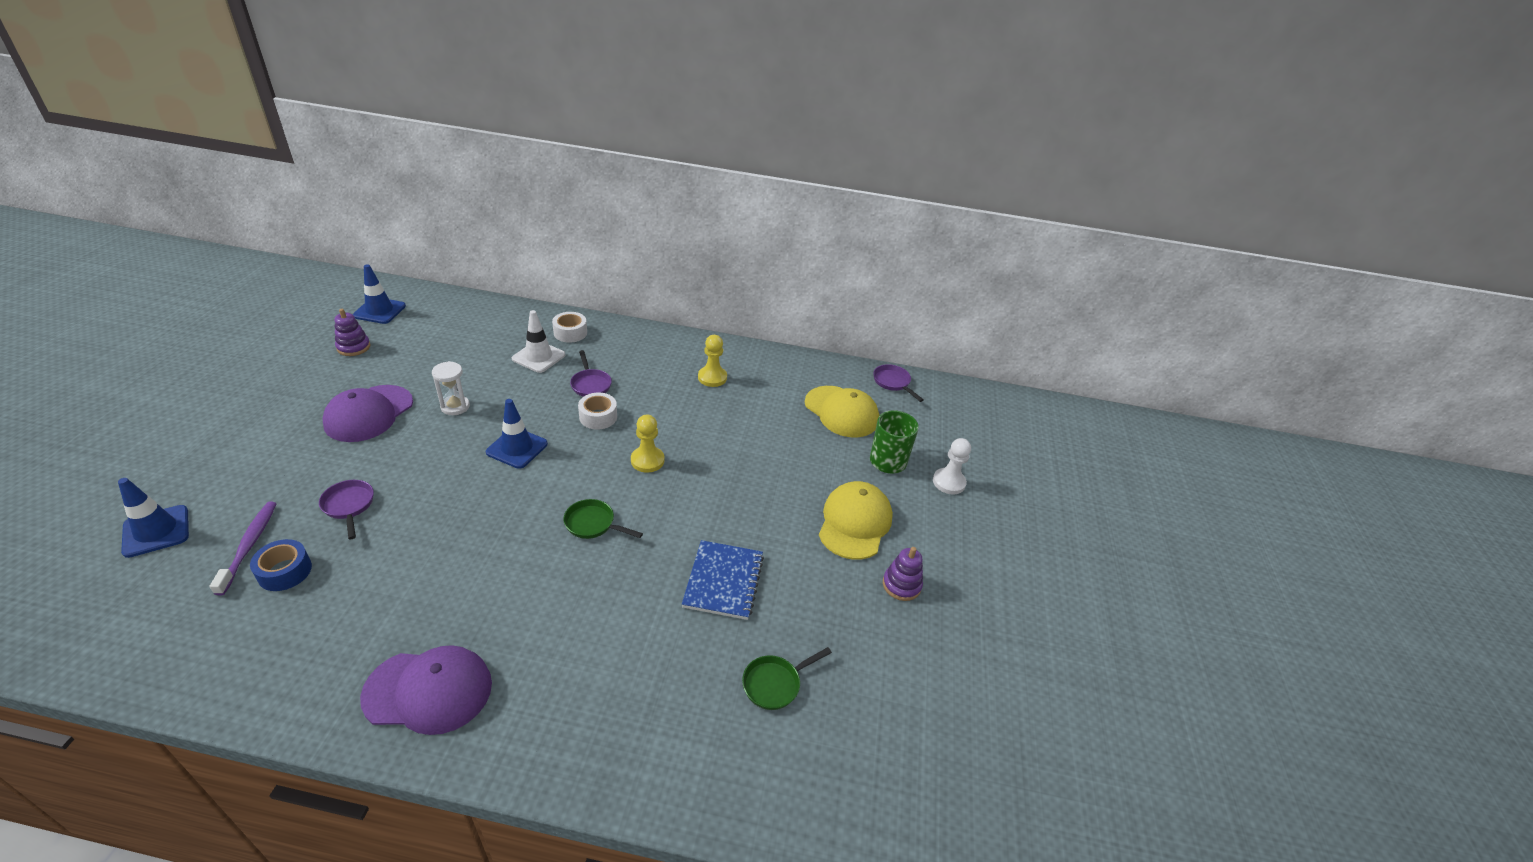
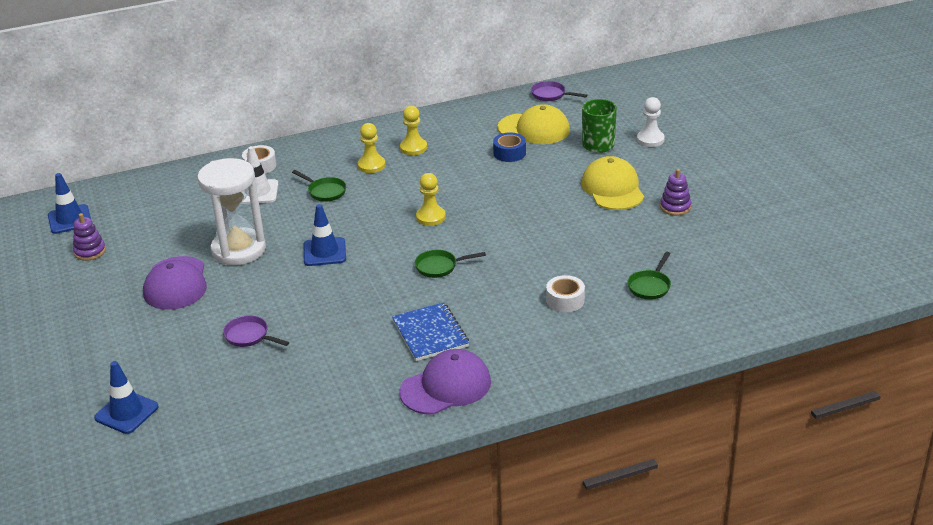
camera: 25 degrees left, 5 degrees down
purple toothbrush [209,502,277,595] -> none
blue tape [250,539,312,591] -> blue tape moved to [493,132,526,162]
white hourglass [432,361,470,415] -> white hourglass [197,158,266,266], size x2.08
purple pan [570,350,612,397] -> green pan [292,170,346,202]
white tape [578,392,617,430] -> white tape moved to [546,275,585,312]
blue notebook [682,540,764,620] -> blue notebook moved to [392,302,469,361]
none -> yellow pawn [358,123,386,173]

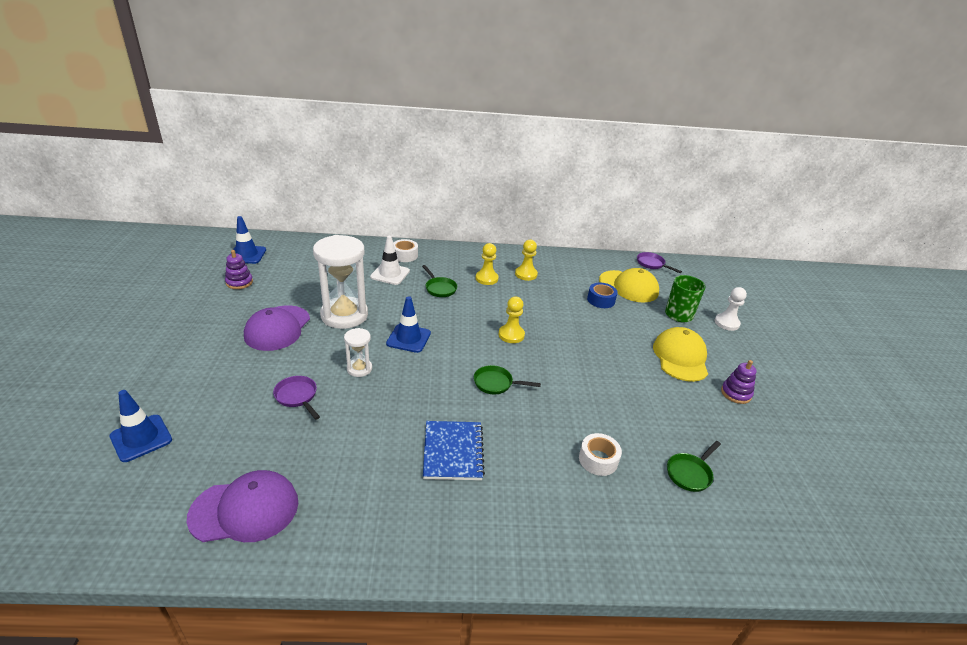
camera: 15 degrees right, 0 degrees up
purple cap [399,349,491,415] -> purple cap moved to [187,470,298,542]
none -> white hourglass [344,328,372,377]

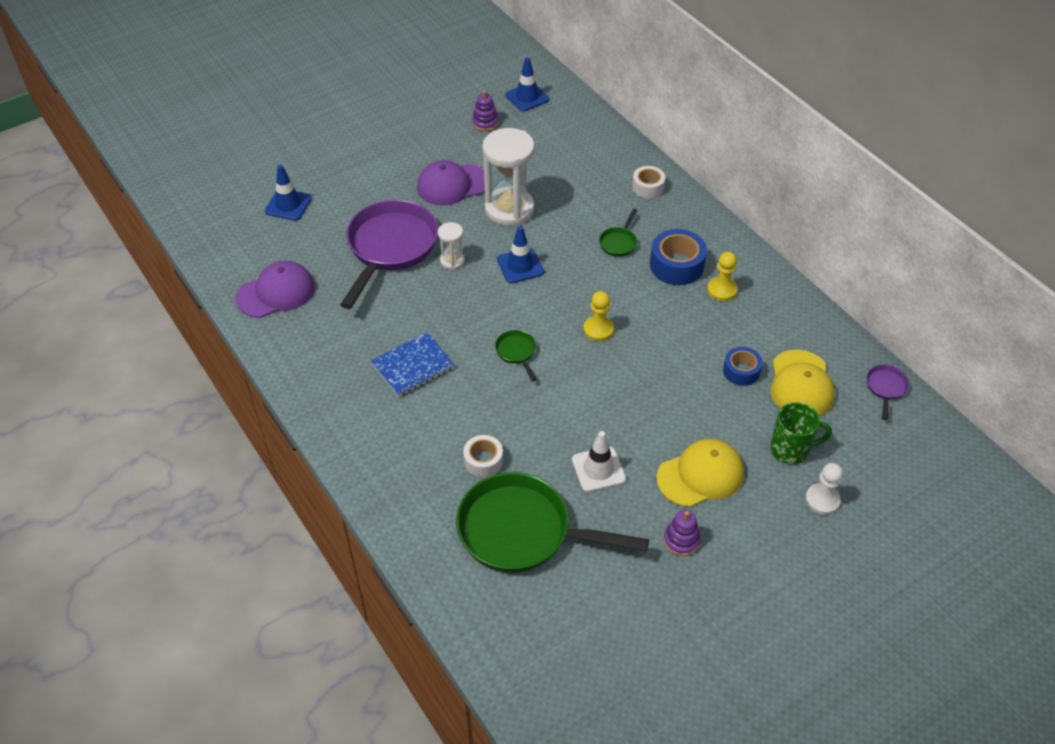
camera: 60 degrees right, 15 degrees up
purple cap [187,470,298,542] -> purple cap turned 75 degrees counterclockwise [235,261,315,318]
purple pan [273,376,320,420] -> purple pan [340,200,438,309], size x2.41
white traffic cone [370,236,410,285] -> white traffic cone moved to [572,431,626,492]
yellow pawn [476,243,499,285] -> blue tape [650,229,707,285]
green pan [667,441,721,492] -> green pan [456,472,649,573], size x2.41

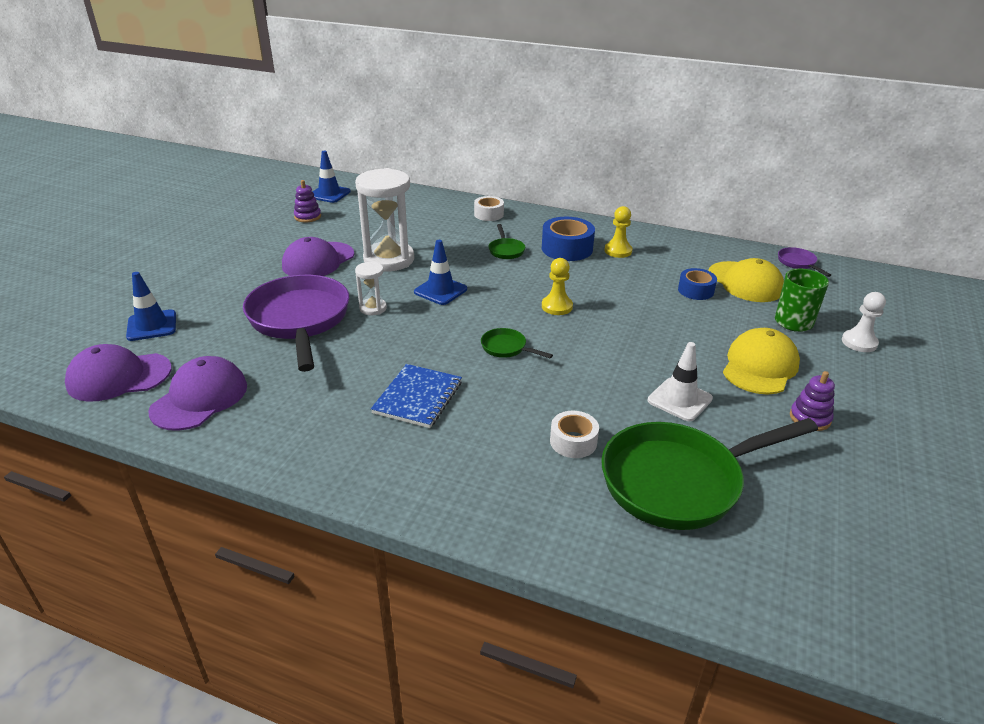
camera: 35 degrees left, 15 degrees down
none -> purple cap [65,344,172,402]

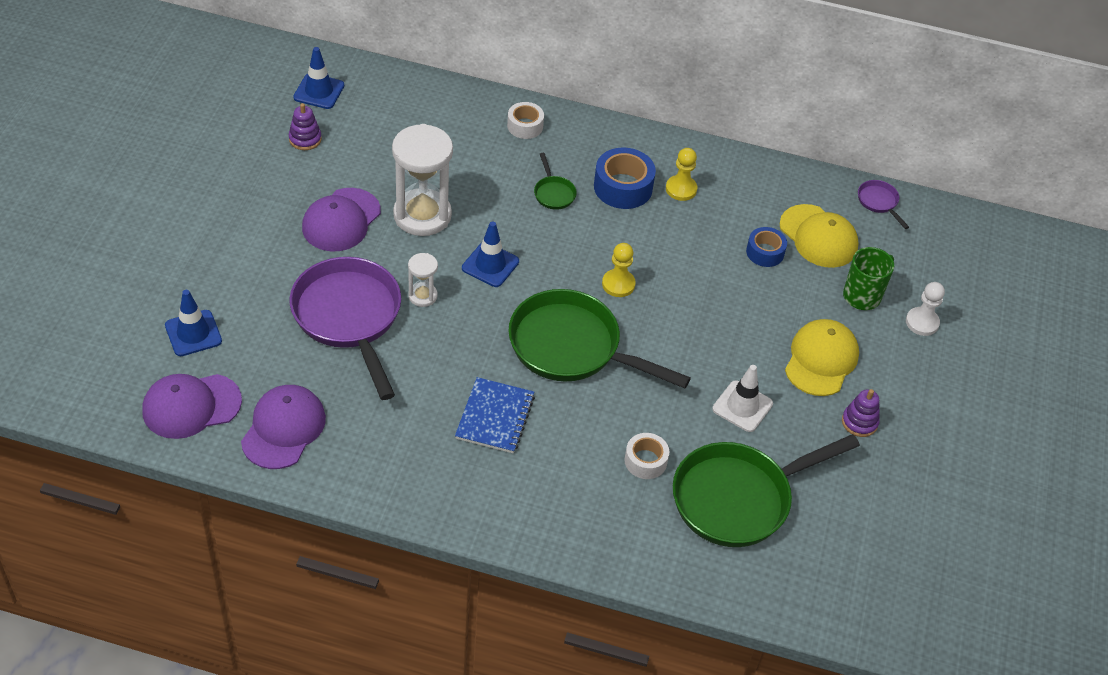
camera: 10 degrees left, 15 degrees up
green pan [481,328,553,358] -> green pan [508,289,691,388], size x2.41

